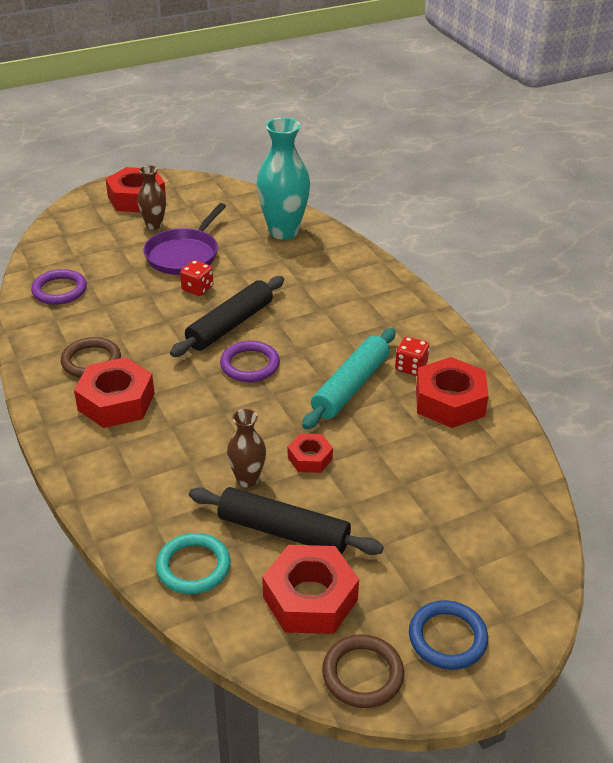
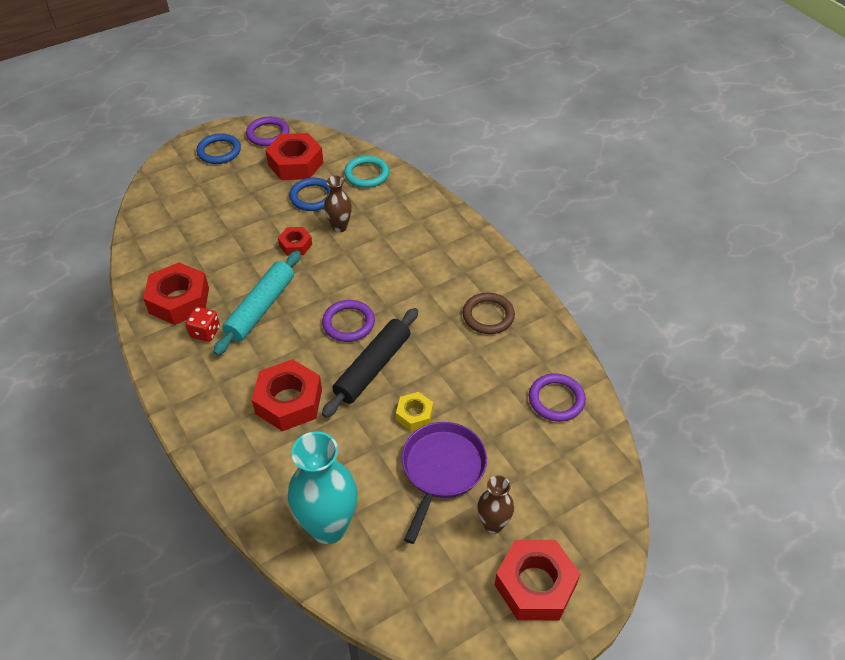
camera: 175 degrees right, 10 degrees up
red nut [74,357,155,428] -> red nut moved to [252,359,322,431]
red dice [180,260,213,296] -> yellow nut [396,392,433,431]
black rolling pin [189,487,384,555] -> blue ring [289,178,330,211]
brown ring [322,634,404,708] -> purple ring [246,117,289,146]

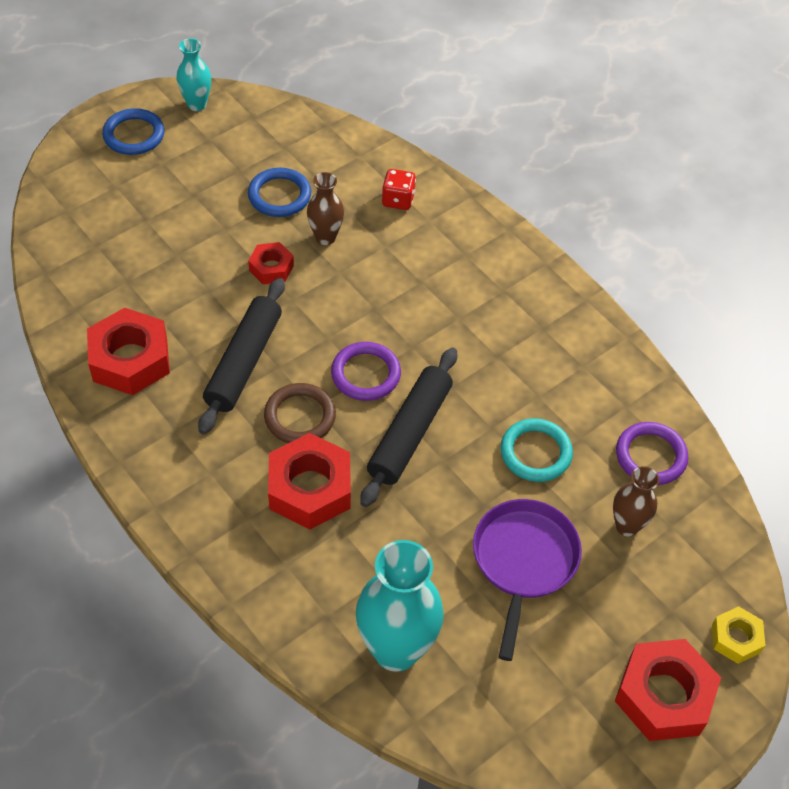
camera: 10 degrees left, 5 degrees up
red dice [186,307,220,342] -> red dice moved to [382,169,416,210]
turquoise rolling pin [213,251,301,355] -> black rolling pin [198,278,285,434]
purple ring [246,117,289,146] -> turquoise vase [176,38,211,111]
red nut [266,133,324,180] -> none
turquoise ring [344,156,389,188] -> turquoise ring moved to [500,418,573,482]
yellow nut [396,392,433,431] -> yellow nut moved to [712,606,766,664]
brown ring [462,293,515,334] -> brown ring moved to [264,383,336,443]
brown vase [477,475,514,534] -> brown vase moved to [613,466,659,536]

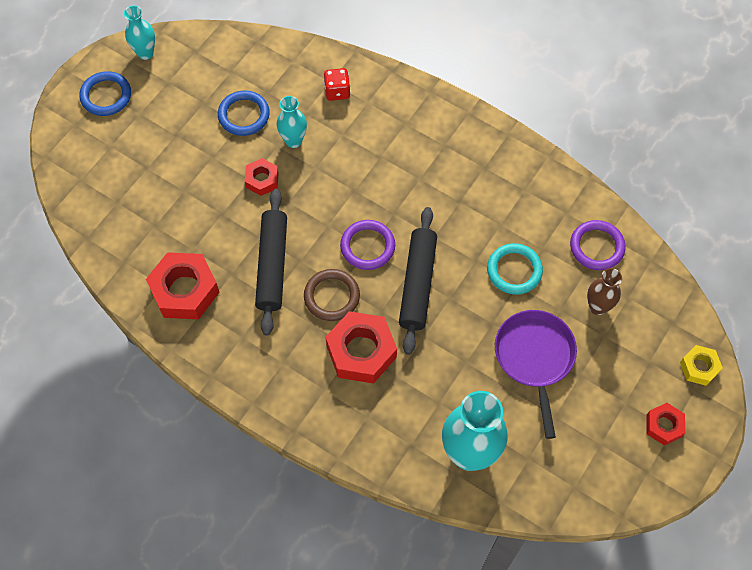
camera: 15 degrees left, 10 degrees up
brown vase [307,172,344,245] -> turquoise vase [277,96,307,148]
red nut [615,639,721,741] -> red nut [646,403,685,446], size x0.55

